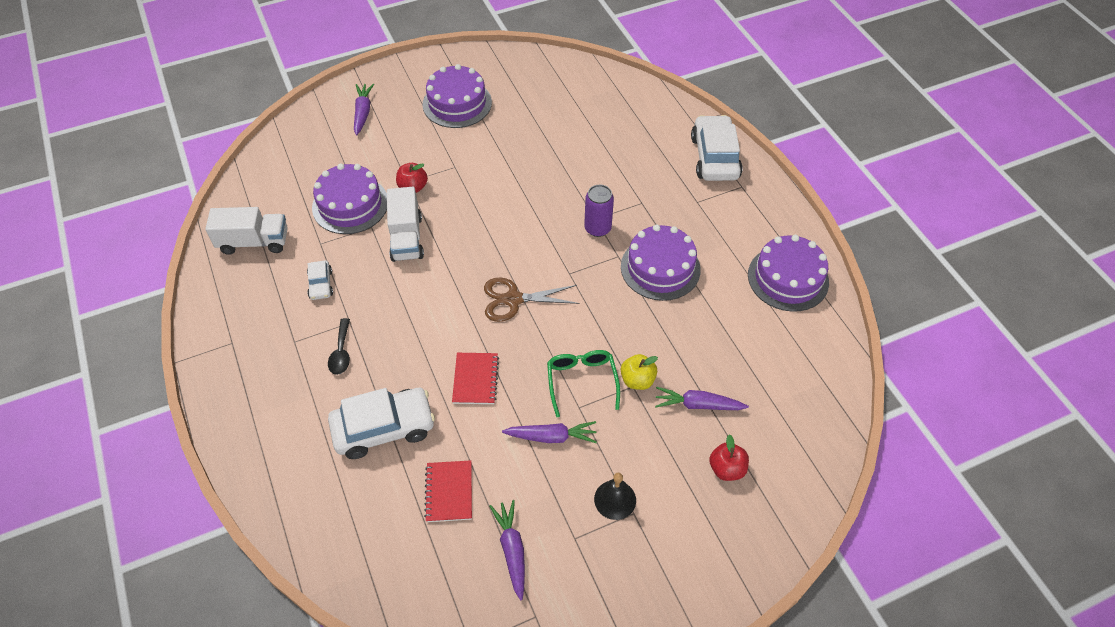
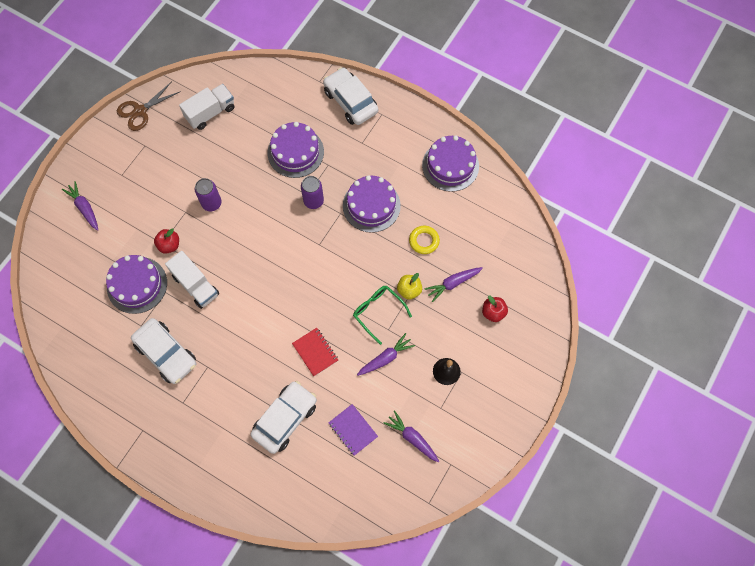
camera: 35 degrees left, 15 degrees up
white truck [205,207,288,255] -> white truck moved to [179,84,235,130]
white car [307,260,333,300] -> white car [131,318,196,384], size x2.02
black spoon [328,318,350,375] -> none
purple cake [423,64,492,128] -> purple cake moved to [268,122,324,178]
red notebook [424,460,472,522] -> purple notebook [328,404,378,456]
brown scissors [484,278,579,322] -> brown scissors moved to [117,81,181,131]
none -> purple can [195,178,222,211]
none -> yellow ring [409,226,440,254]

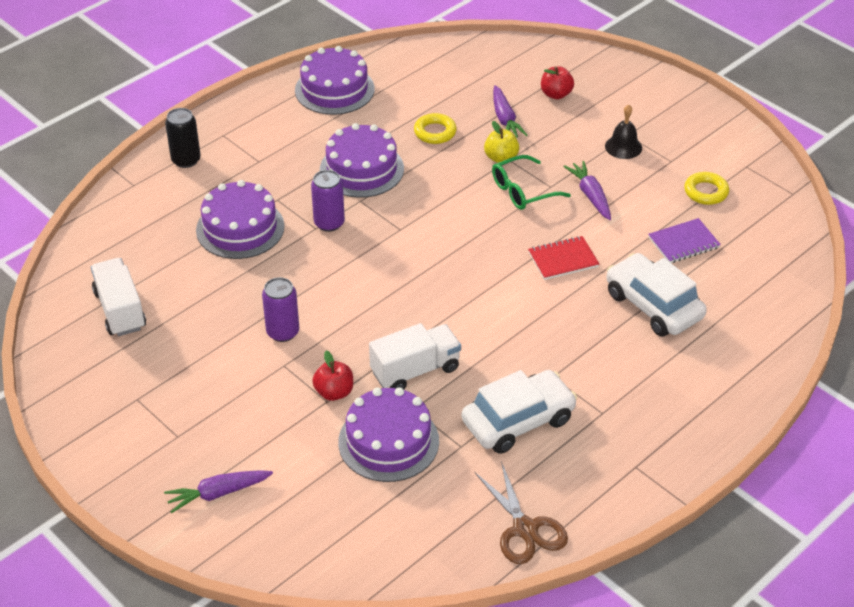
camera: 75 degrees left, 25 degrees down
brown scissors [117,81,181,131] -> brown scissors moved to [475,461,568,564]
white car [323,67,378,125] -> black can [165,108,201,168]
purple carrot [384,410,439,463] -> yellow ring [684,172,729,205]

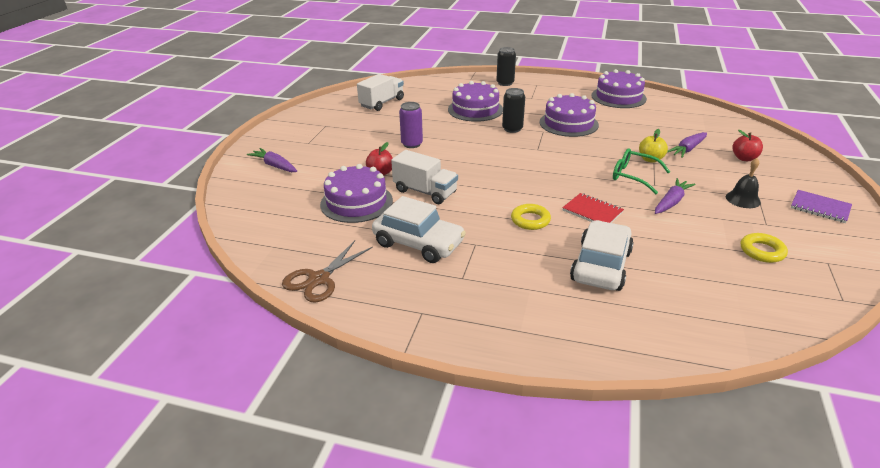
camera: 60 degrees right, 10 degrees down
purple can [311,170,345,232] -> black can [502,88,525,133]
yellow ring [414,113,457,144] -> yellow ring moved to [511,204,551,230]
purple notebook [648,218,721,263] -> purple notebook moved to [791,190,852,223]

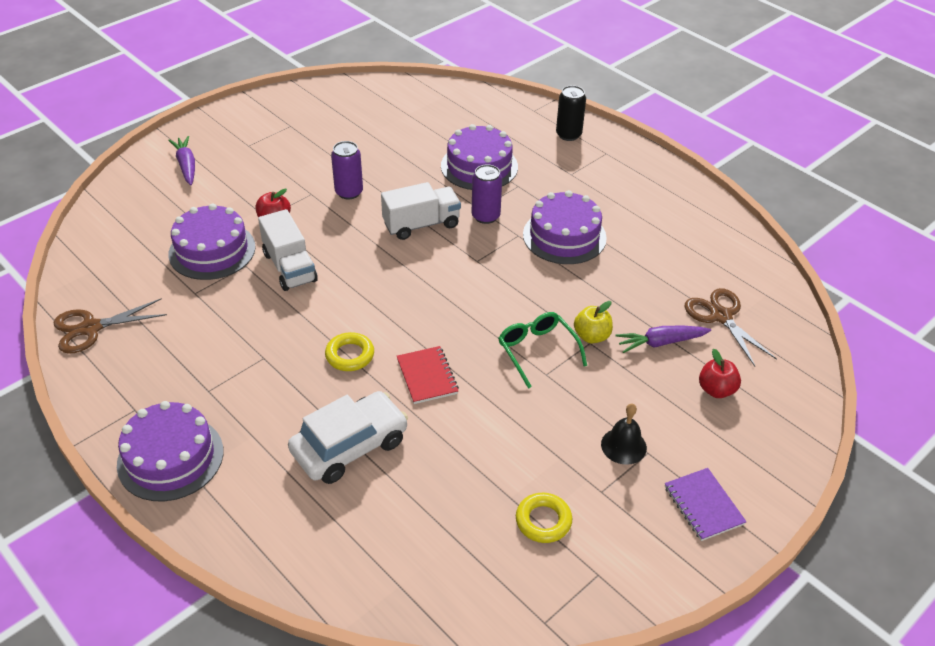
camera: 30 degrees right, 10 degrees up
white truck [357,74,404,111] -> white truck moved to [381,182,461,240]
white car [372,196,466,263] -> none
black can [502,88,525,133] -> purple can [472,164,502,224]
purple cake [591,69,647,108] -> purple cake moved to [117,401,223,501]
purple carrot [655,178,696,214] -> none
none -> brown scissors [684,288,777,366]

